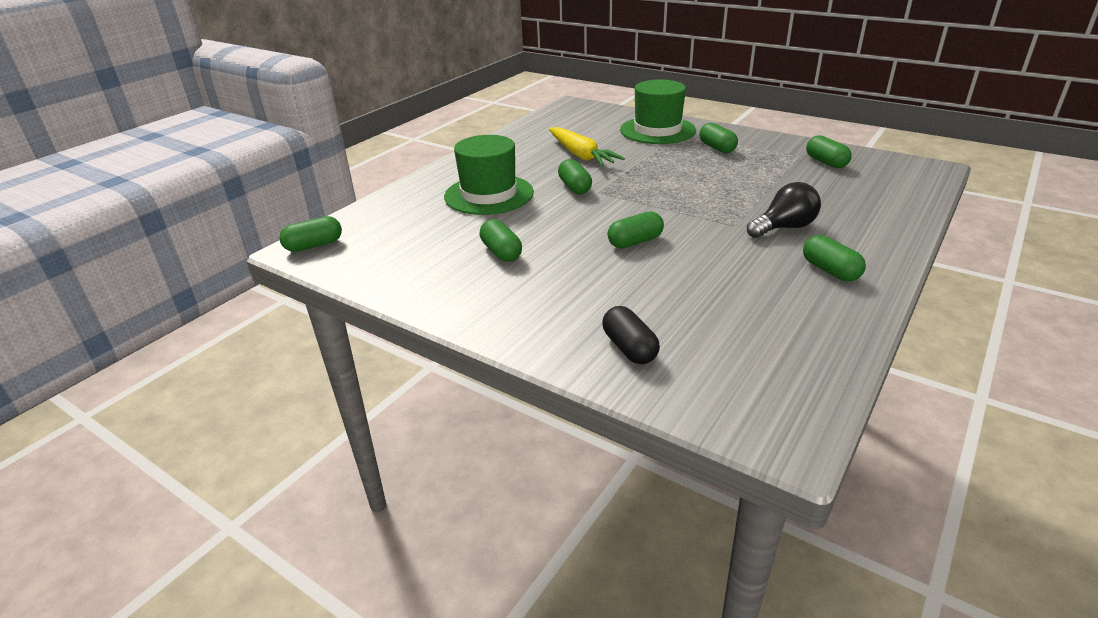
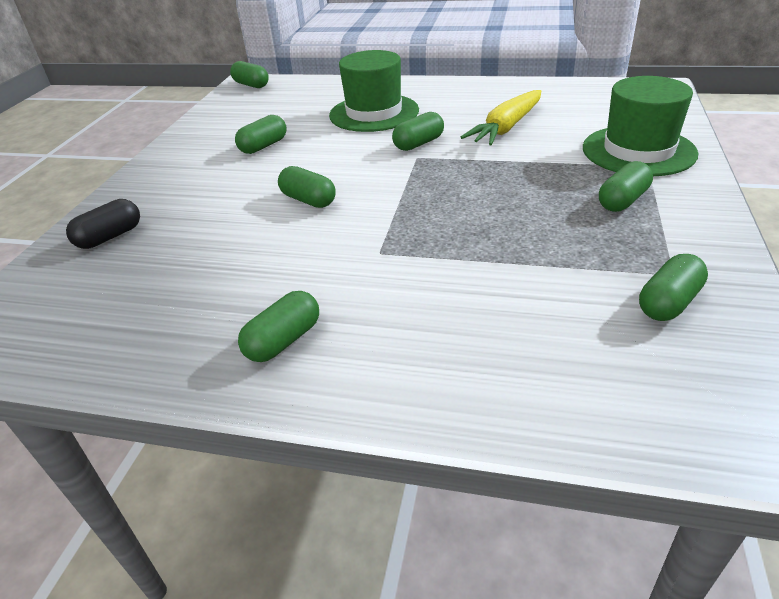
camera: 70 degrees right, 5 degrees up
black light bulb [747,182,821,238] -> none

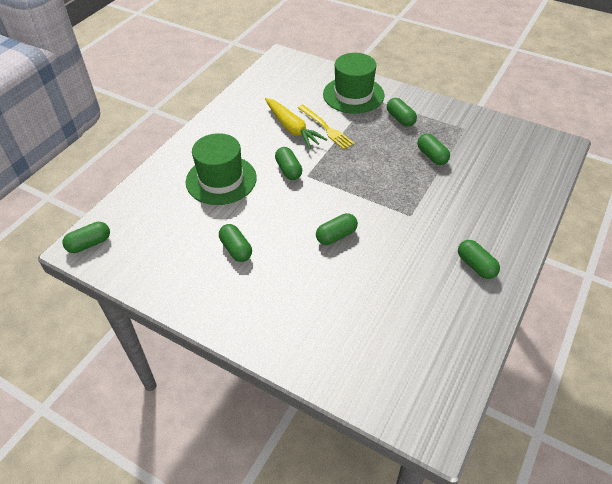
camera: 75 degrees left, 10 degrees up
black capsule [66,199,140,249] -> none
green capsule [639,254,708,321] -> green capsule moved to [417,133,450,165]
none -> yellow fork [297,105,355,149]

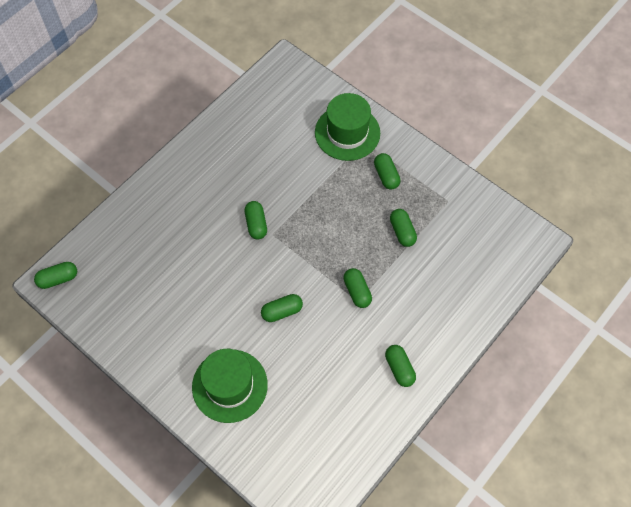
camera: 10 degrees right, 15 degrees up
green hat [186,133,257,205] -> green hat moved to [192,349,268,423]
green capsule [219,224,252,262] -> green capsule moved to [343,268,372,308]
yellow carrot [265,98,327,149] -> none
yellow fork [297,105,355,149] -> none

